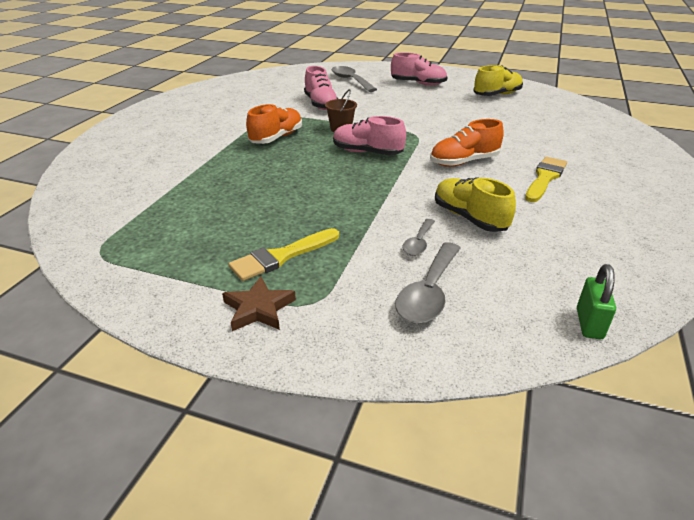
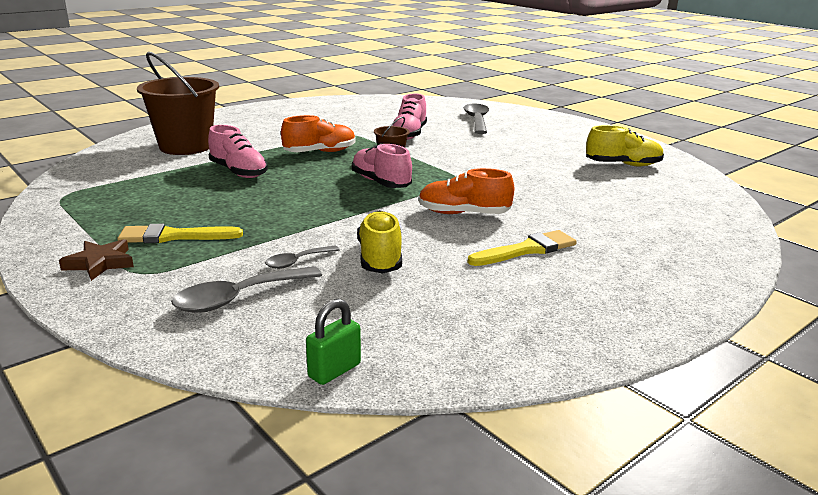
camera: 30 degrees right, 10 degrees down
pink shoe [391,52,447,86] -> pink shoe moved to [208,125,268,178]
none -> brown bucket [137,52,219,155]

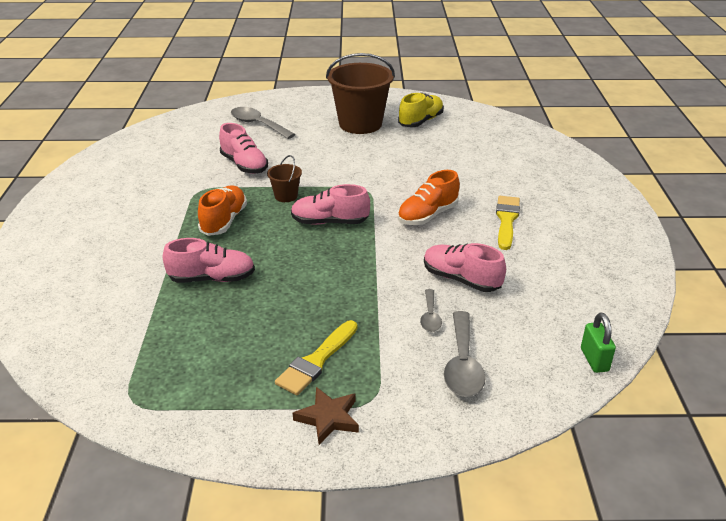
camera: 50 degrees left, 10 degrees up
brown bucket [137,52,219,155] -> brown bucket moved to [326,53,395,134]
yellow shoe [357,210,402,273] -> pink shoe [424,243,506,292]

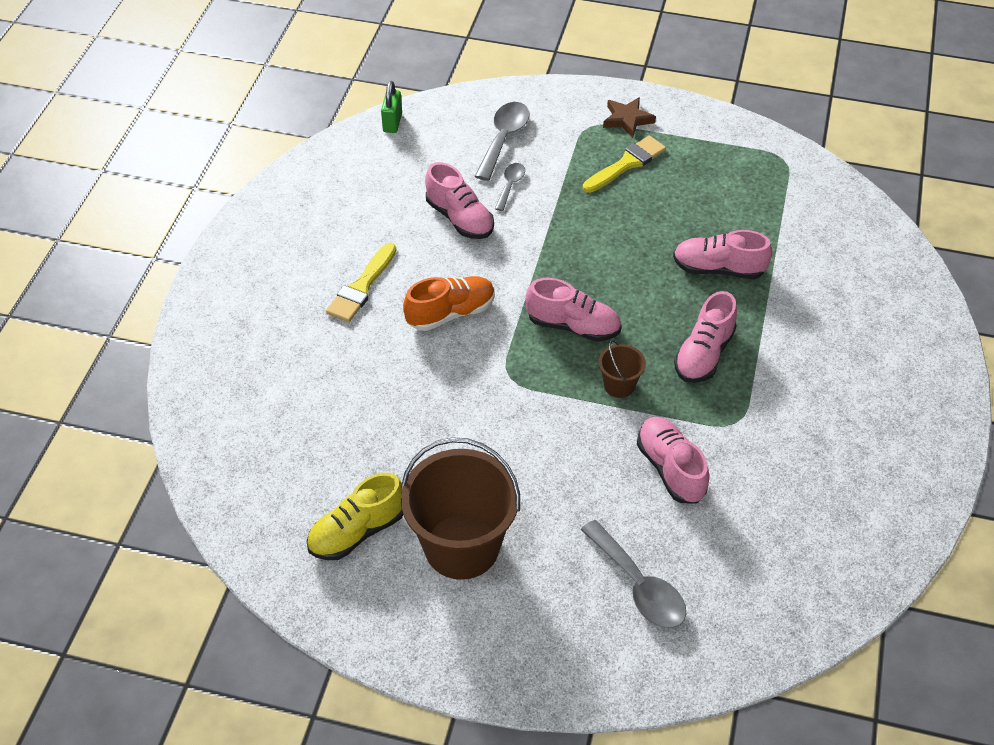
camera: 165 degrees left, 15 degrees up
orange shoe [198,186,247,236] -> pink shoe [674,291,737,383]

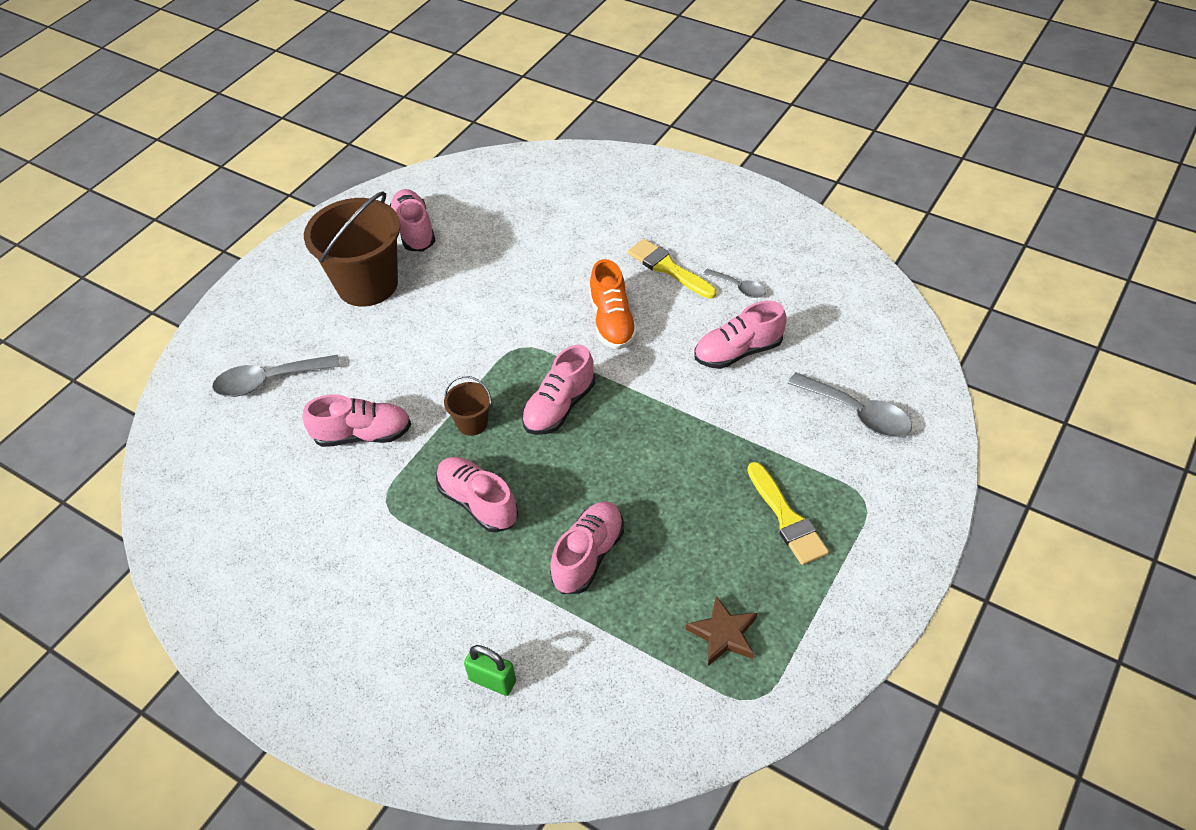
camera: 110 degrees right, 0 degrees up
yellow shoe [307,473,403,560] -> pink shoe [390,189,435,251]
green padlock [381,81,402,133] -> green padlock moved to [464,645,516,696]
grey spoon [495,163,525,211] -> grey spoon moved to [703,269,766,298]
brown star [603,97,656,138] -> brown star moved to [686,596,757,666]

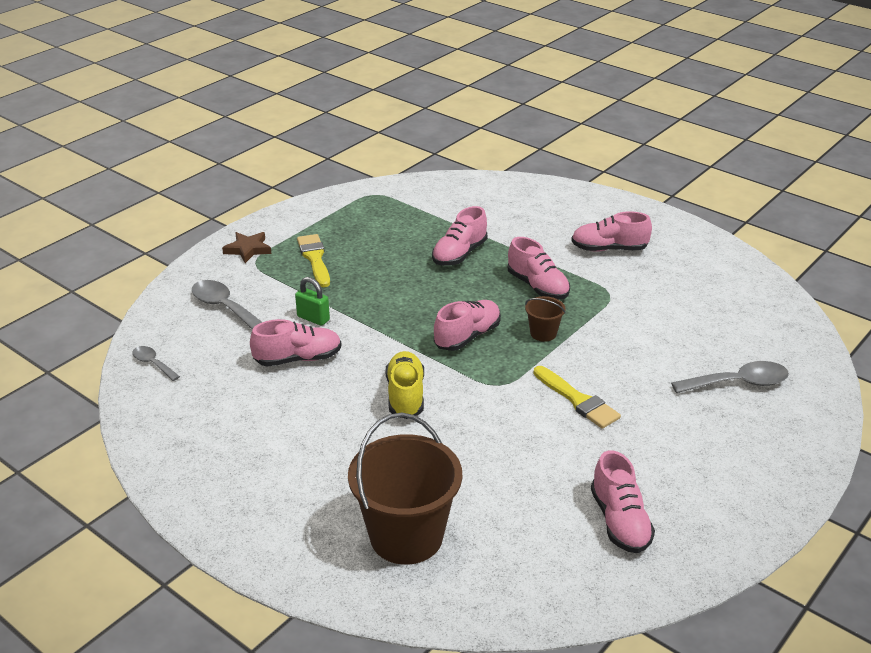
camera: 175 degrees left, 15 degrees down
pink shoe [303,394,411,447] -> pink shoe moved to [571,211,652,252]
brown bucket [304,191,400,306] -> brown bucket moved to [348,413,462,565]
green padlock [464,645,516,696] -> green padlock moved to [295,277,330,326]
orange shoe [589,259,638,349] -> yellow shoe [386,351,424,419]
yellow brush [628,239,717,299] -> yellow brush moved to [533,366,621,429]
brown star [686,596,757,666] -> brown star moved to [222,232,271,263]
grey spoon [703,269,766,298] -> grey spoon moved to [132,346,180,381]

